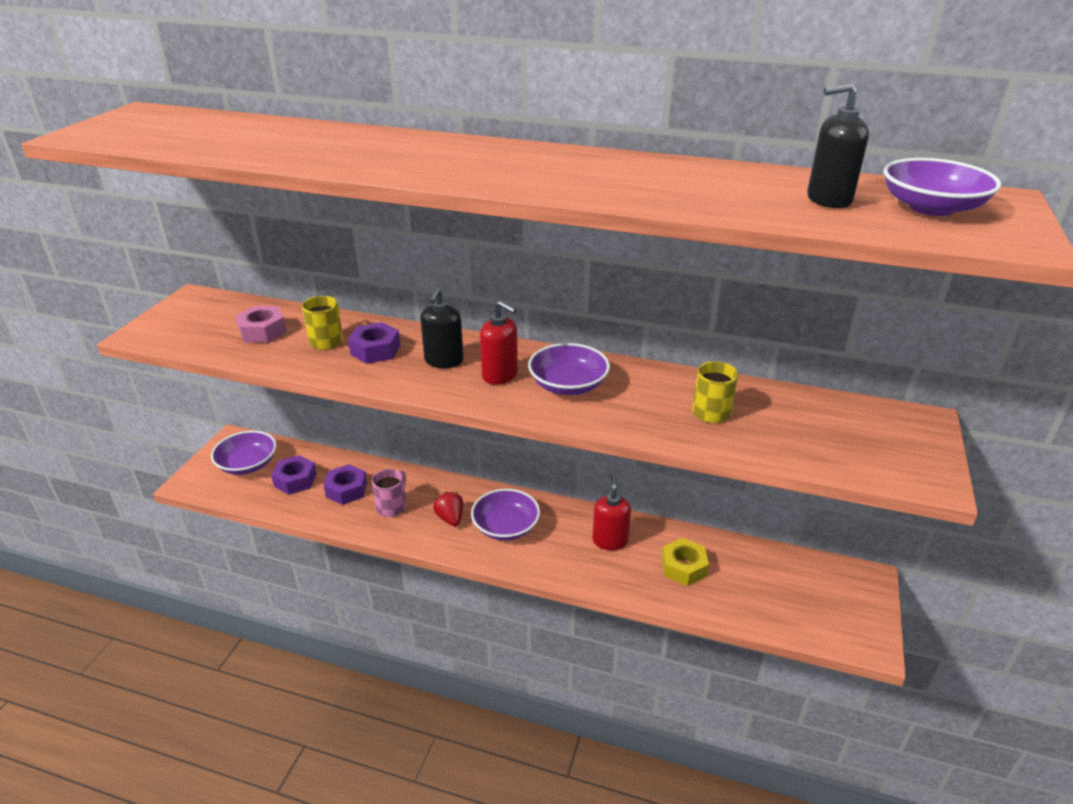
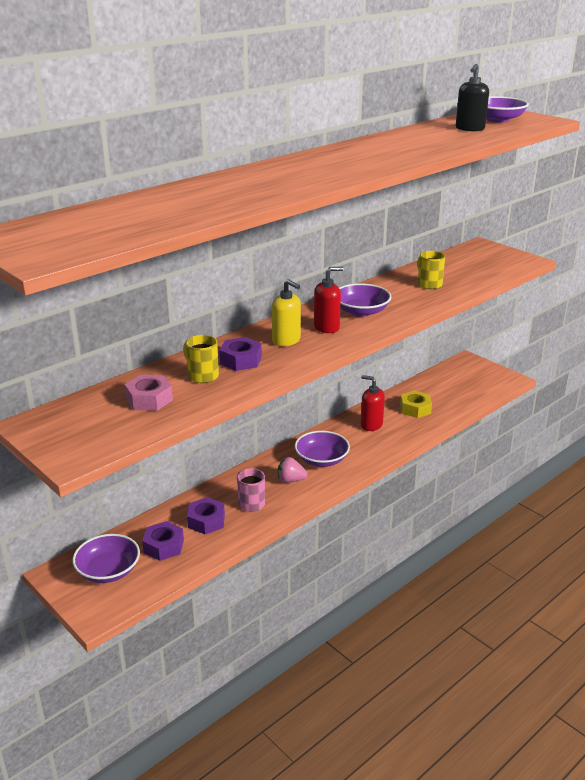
camera: 60 degrees left, 5 degrees down
black soap dispenser [420,288,464,368] -> yellow soap dispenser [272,279,301,346]
red strawberry [433,492,464,526] -> pink strawberry [278,457,307,483]

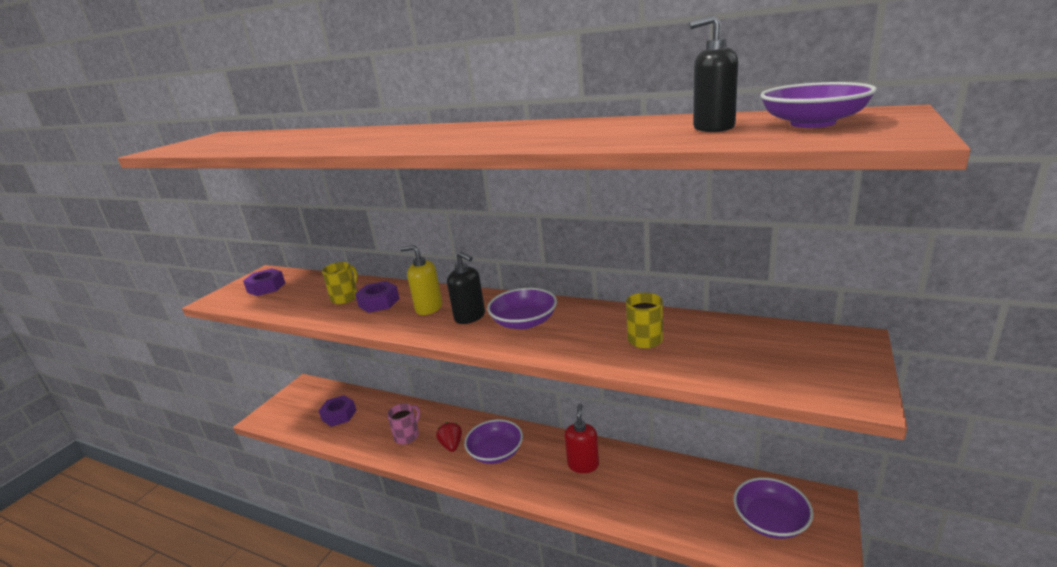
camera: 70 degrees right, 5 degrees down
purple bowl [72,534,140,583] -> purple bowl moved to [733,477,813,539]
pink nut [125,375,173,411] -> none
purple nut [187,497,225,534] -> purple nut moved to [243,268,285,296]
yellow soap dispenser [272,279,301,346] -> yellow soap dispenser turned 90 degrees clockwise [400,245,442,315]
pink strawberry [278,457,307,483] -> red strawberry [436,422,462,452]
red soap dispenser [314,267,343,333] -> black soap dispenser [447,252,485,324]
yellow nut [400,390,432,418] -> none

